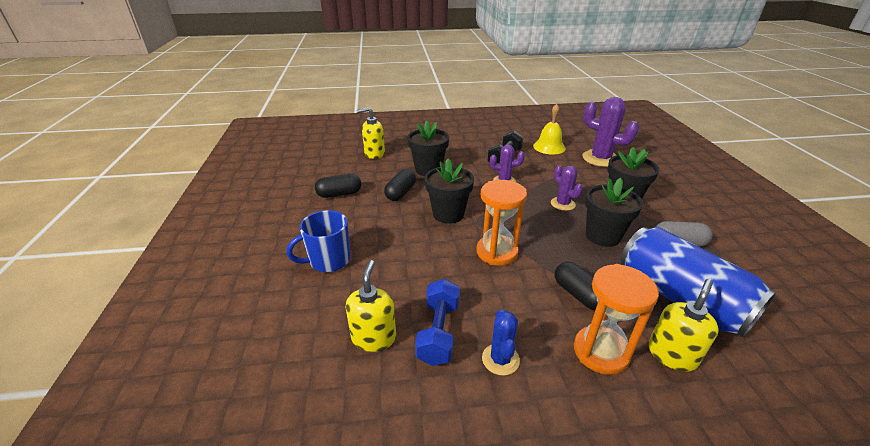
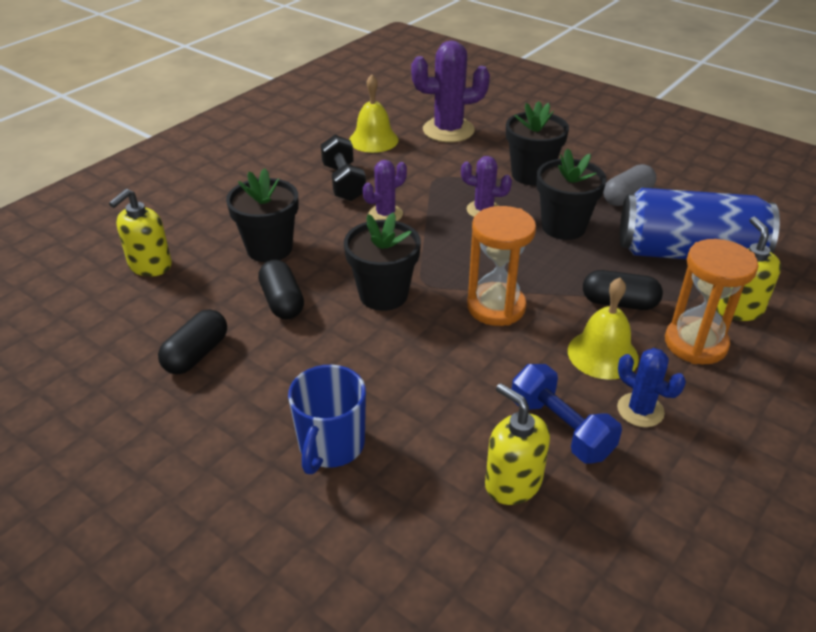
camera: 45 degrees left, 5 degrees up
none -> yellow bell [568,278,639,380]

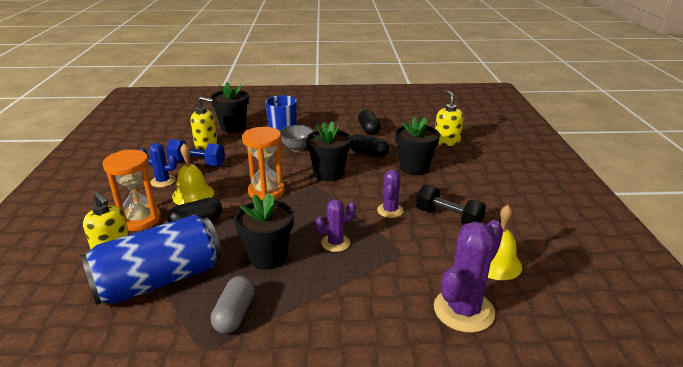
camera: 140 degrees right, 10 degrees down
black flower pot [506,101,569,186] -> black flower pot moved to [210,82,249,133]
none -> grey bowl [280,125,314,152]

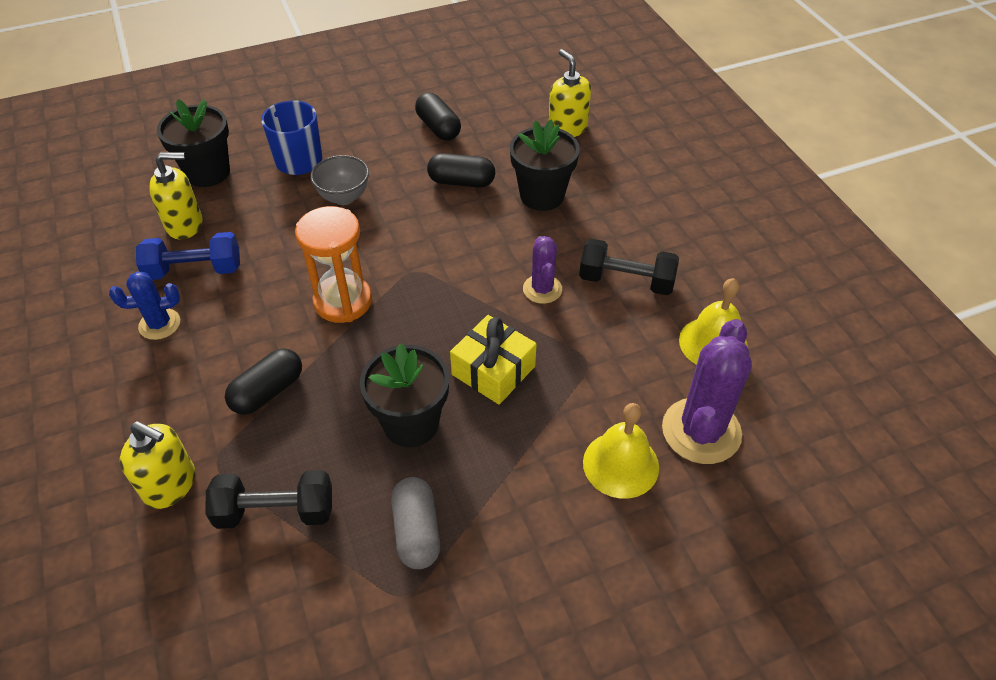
camera: 20 degrees left, 20 degrees up
blue can [80,215,221,305] -> black dumbbell [205,470,332,529]
orange hourglass [102,150,161,231] -> none
yellow bell [172,143,214,205] -> yellow bell moved to [583,403,659,499]
black flower pot [306,121,351,181] -> none
purple cactus [315,199,356,252] -> yellow gift [450,315,537,405]

